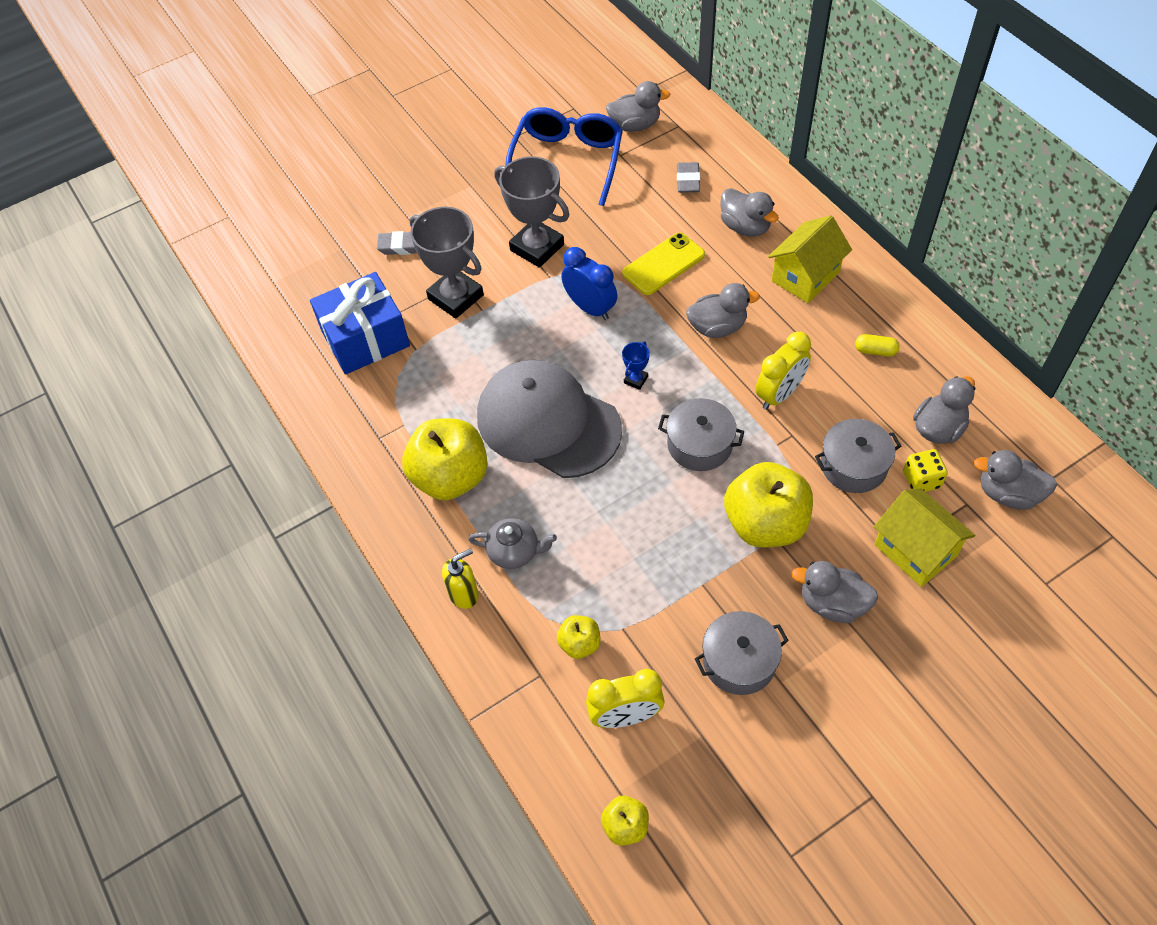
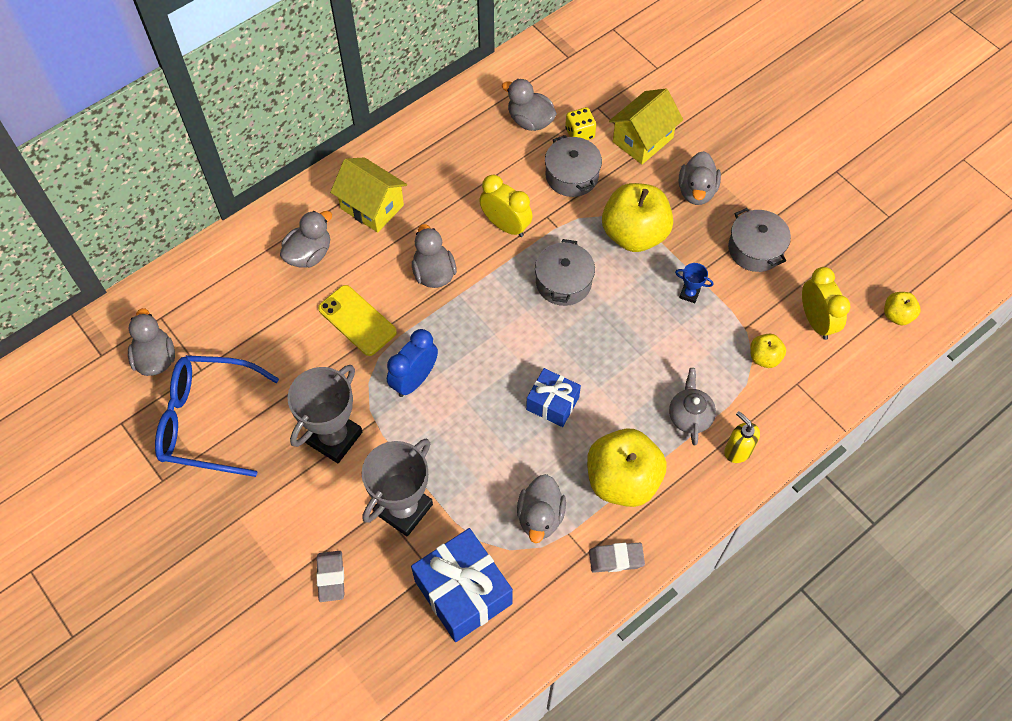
camera: 100 degrees left, 5 degrees up
grey cap [477,360,622,478] -> blue gift [526,368,581,427]
blue trophy [622,342,650,390] -> blue trophy moved to [675,263,713,303]
grey eraser [677,162,700,193] -> grey eraser moved to [589,543,645,573]
yellow capsule [855,334,900,356] -> none
grey duck [974,450,1057,509] -> grey duck moved to [517,474,566,543]

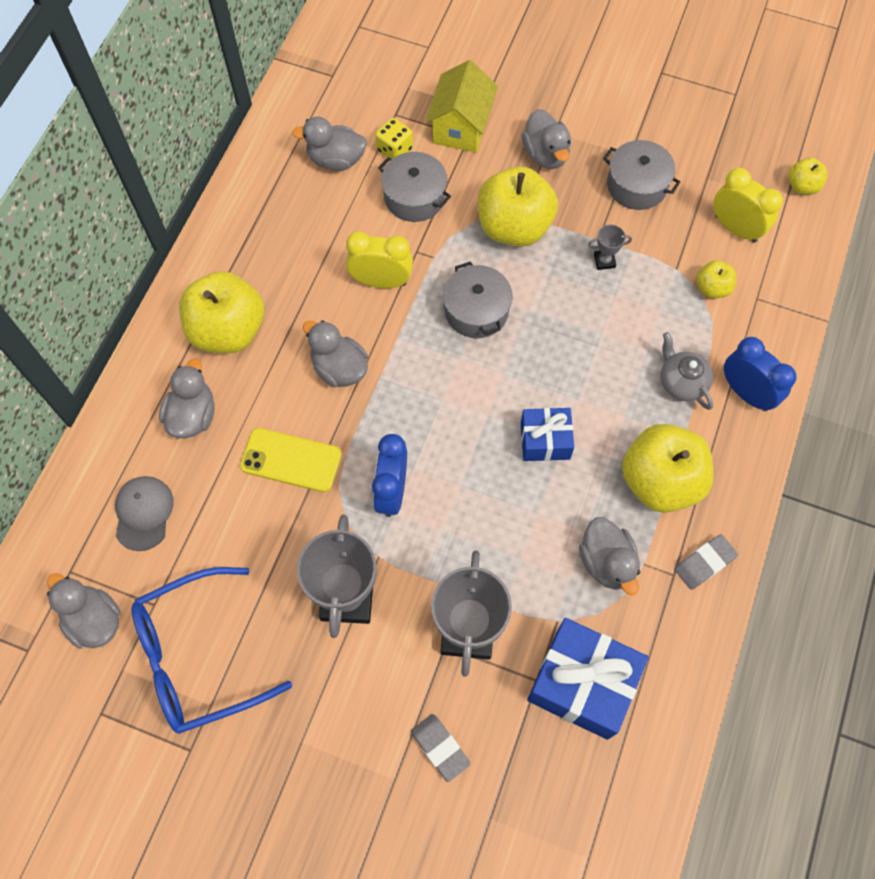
camera: 30 degrees left, 5 degrees up
yellow house [330,157,407,233] -> yellow apple [179,271,264,354]
blue trophy [675,263,713,303] -> grey trophy [588,225,632,270]
yellow soap dispenser [724,411,760,463] -> blue clock [724,337,796,411]
none -> grey cap [115,476,174,551]

